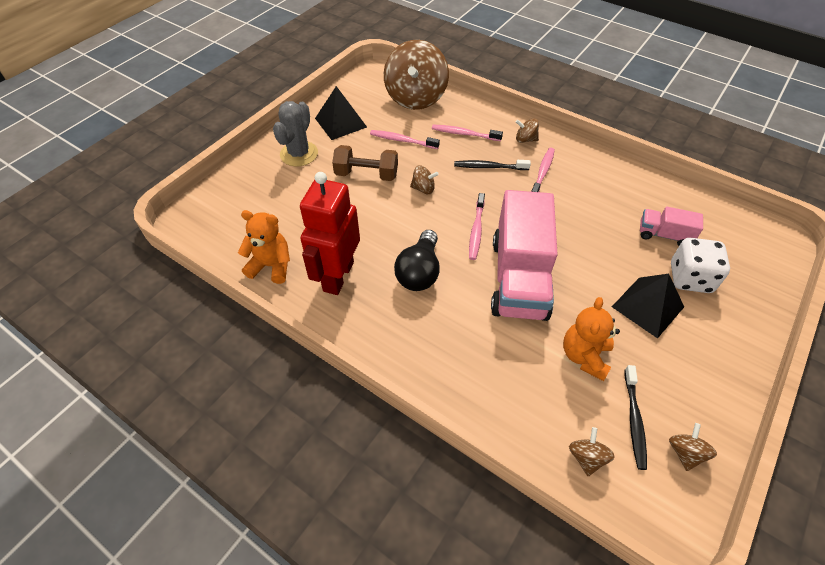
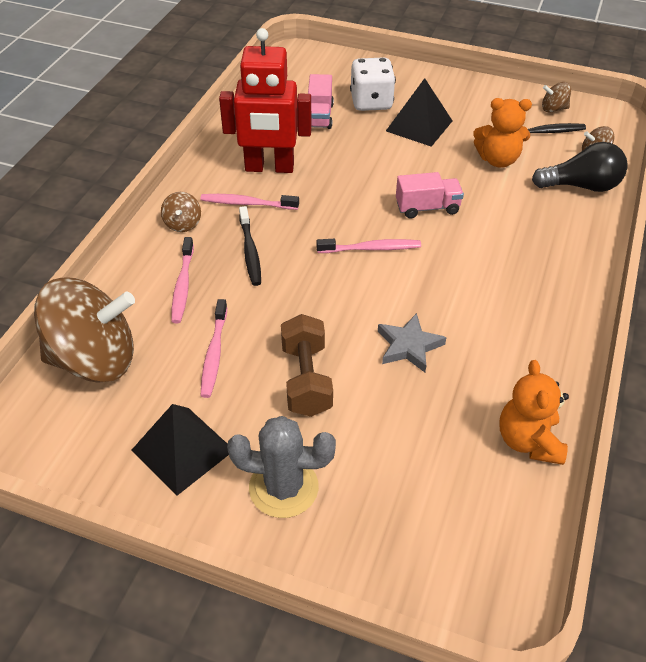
camera: 105 degrees left, 5 degrees down
red robot [300,172,360,295] -> red robot moved to [219,28,312,173]
black light bulb [394,230,440,291] -> black light bulb moved to [532,142,628,192]
brown spinning top [410,166,439,194] -> none
pink truck [491,190,558,321] -> pink truck [396,172,464,219], size x0.47
none -> grey star [378,313,447,372]

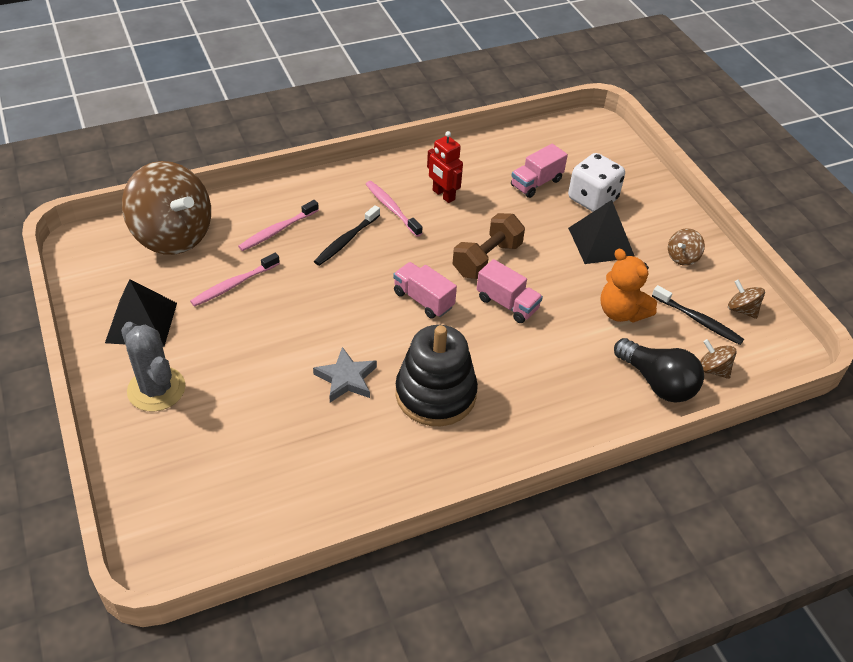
camera: 45 degrees right, 0 degrees up
brown spinning top [161,192,201,232] -> brown spinning top moved to [668,228,705,266]
red robot [219,28,312,173] -> red robot [427,131,463,203], size x0.55
brown dumbbell [281,314,333,417] -> brown dumbbell moved to [453,213,525,279]
pink toothbrush [317,239,421,253] -> pink truck [393,262,457,319]
orange teddy bear [499,360,569,465] -> none
none -> black stacking toy [396,325,478,426]

